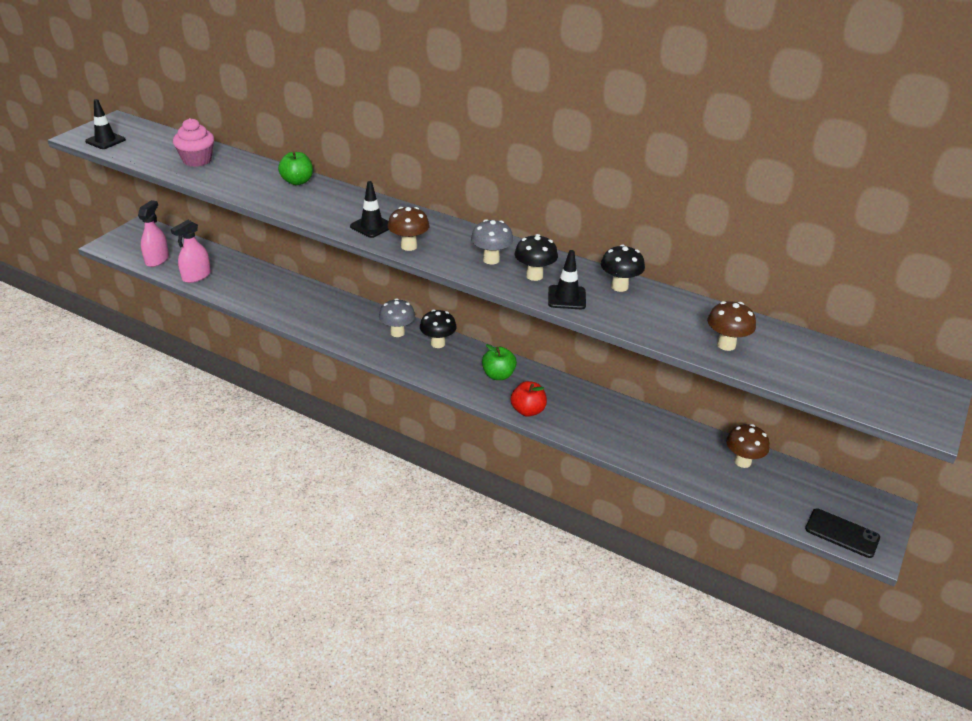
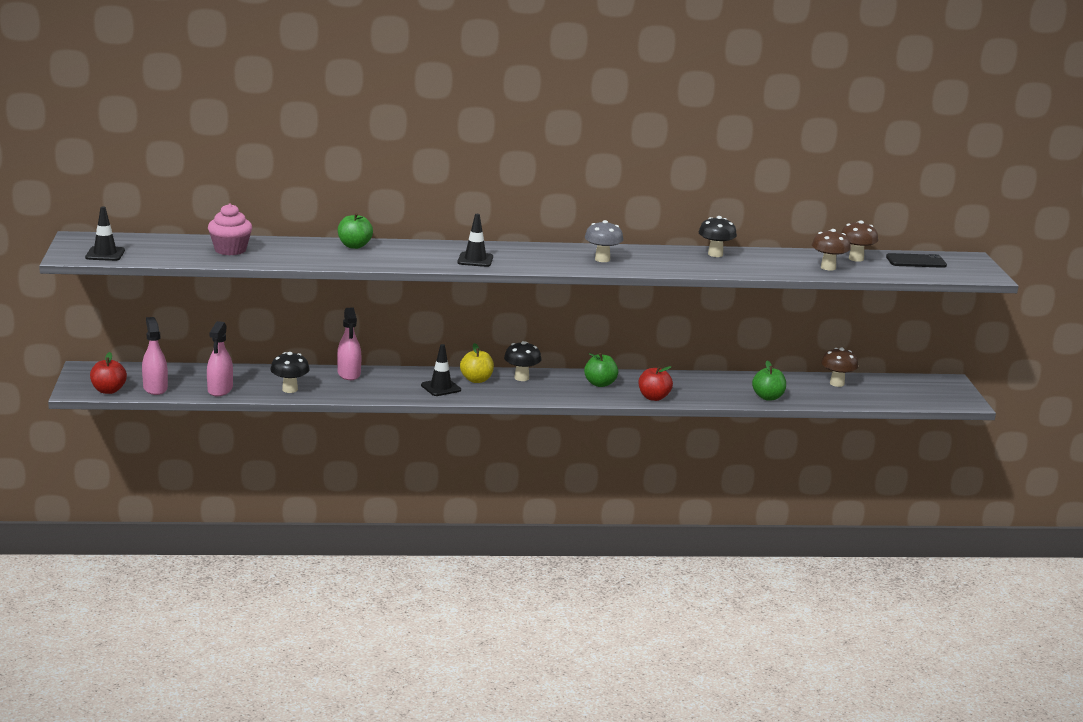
camera: 35 degrees left, 15 degrees down
grey mushroom [379,298,415,337] -> yellow apple [460,343,494,383]
brown mushroom [388,207,430,251] -> brown mushroom moved to [841,221,878,262]
black mushroom [515,234,558,281] -> black mushroom moved to [270,352,310,393]
black traffic cone [548,250,586,309] -> black traffic cone moved to [421,344,461,396]
black phone [805,509,880,558] -> black phone moved to [886,253,947,268]
none -> red apple [90,352,127,394]
none -> pink spray bottle [337,307,362,380]
none -> green apple [752,360,786,401]

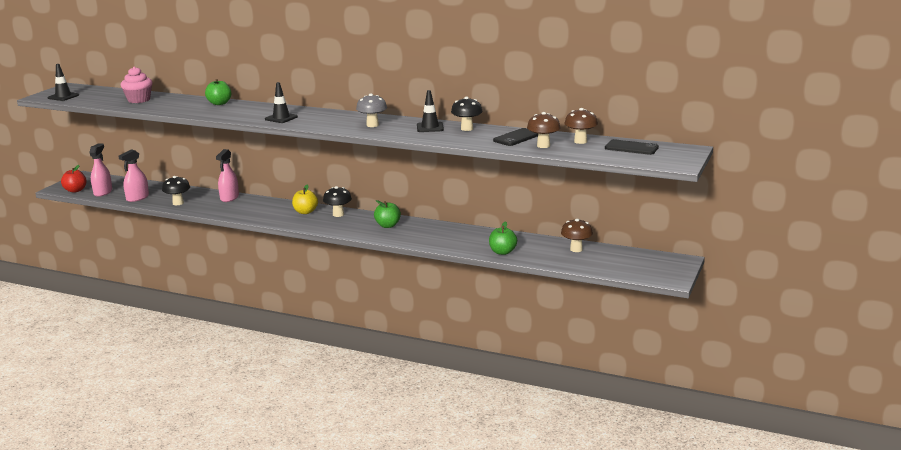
camera: 30 degrees right, 0 degrees up
black traffic cone [421,344,461,396] -> black traffic cone moved to [417,90,444,132]
red apple [639,366,673,401] -> none
none -> black phone [493,128,538,146]

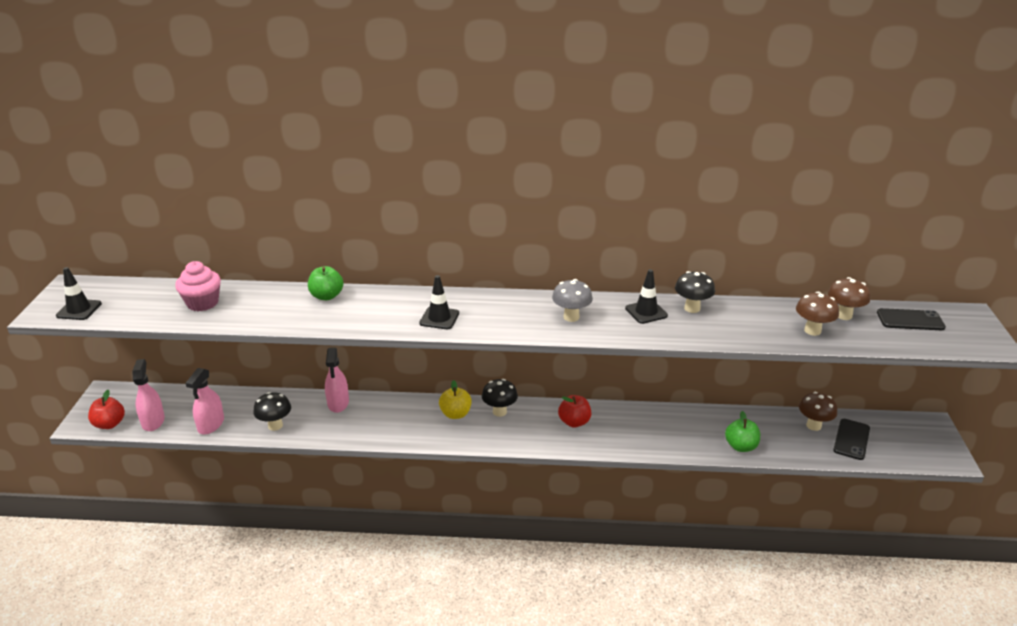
camera: 20 degrees left, 10 degrees up
green apple [374,200,401,228] -> red apple [558,395,591,428]
black phone [493,128,538,146] -> black phone moved to [833,419,870,460]

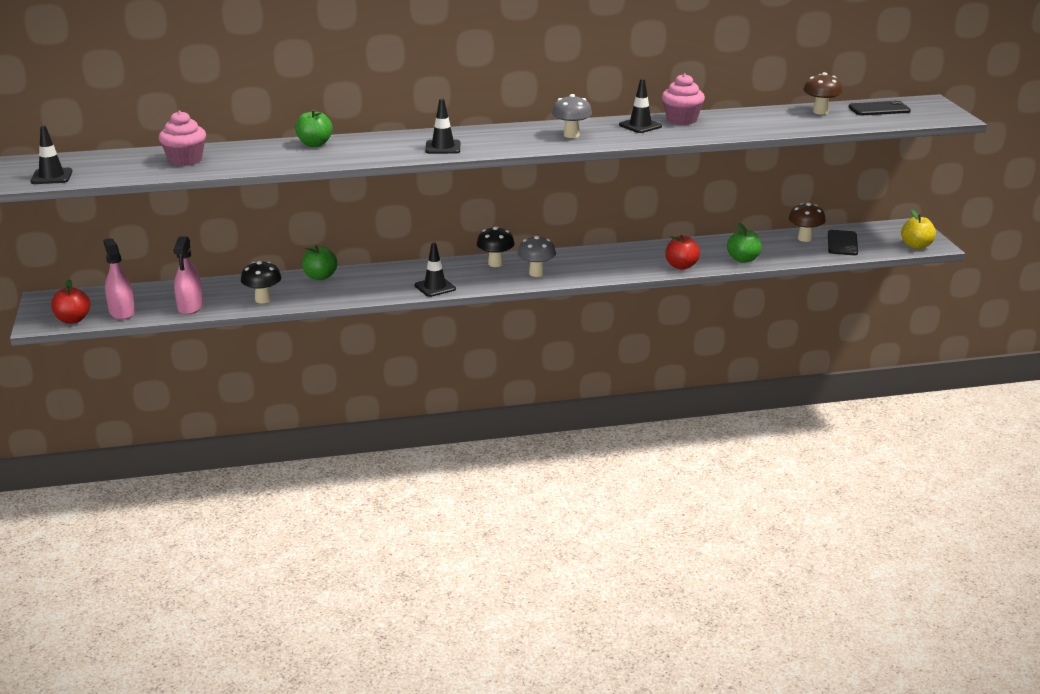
camera: 15 degrees left, 5 degrees down
pink spray bottle [325,348,349,413] -> green apple [302,245,338,280]
yellow apple [439,380,472,419] -> yellow apple moved to [901,210,936,249]
red apple [558,395,591,428] -> red apple moved to [665,235,700,270]
black mushroom [675,271,715,313] -> pink cupcake [662,73,705,125]
brown mushroom [796,292,839,336] -> none
none -> black traffic cone [414,243,456,297]
none -> grey mushroom [517,236,556,277]

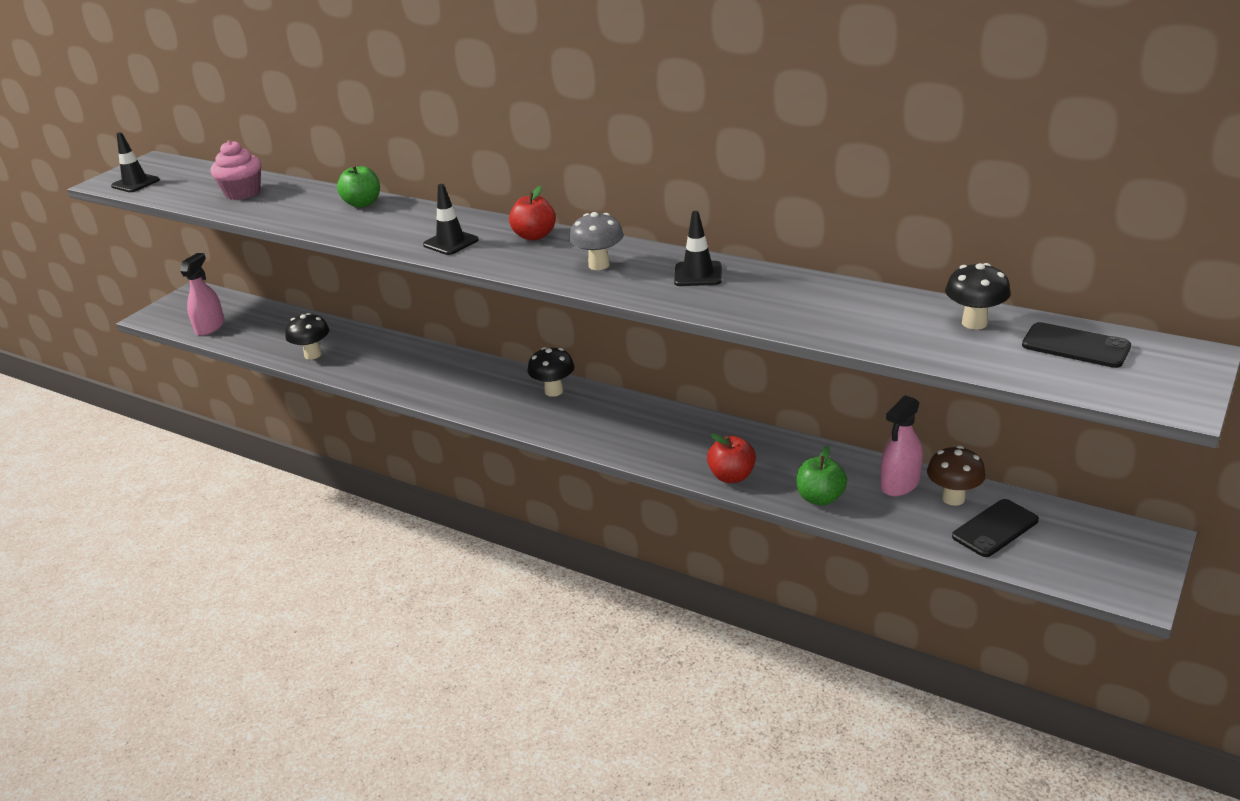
camera: 45 degrees right, 5 degrees up
red apple [51,280,90,324] -> red apple moved to [509,186,556,241]
pink spray bottle [173,237,203,315] -> pink spray bottle moved to [880,395,923,496]
green apple [302,245,338,280] -> none
black traffic cone [414,243,456,297] -> none
grey mushroom [517,236,556,277] -> none
pink cupcake [662,73,705,125] -> none
brown mushroom [803,72,842,115] -> black mushroom [945,263,1011,330]
yellow apple [901,210,936,249] -> none

